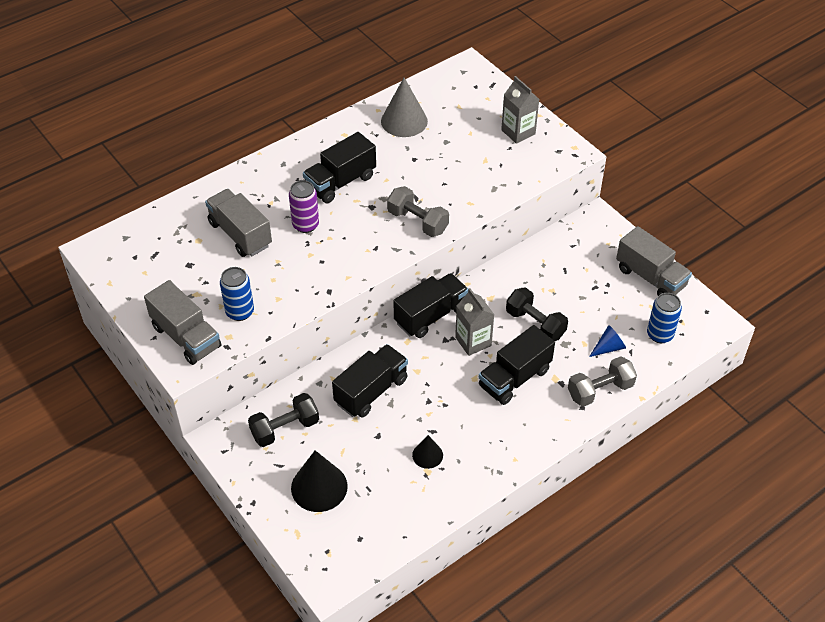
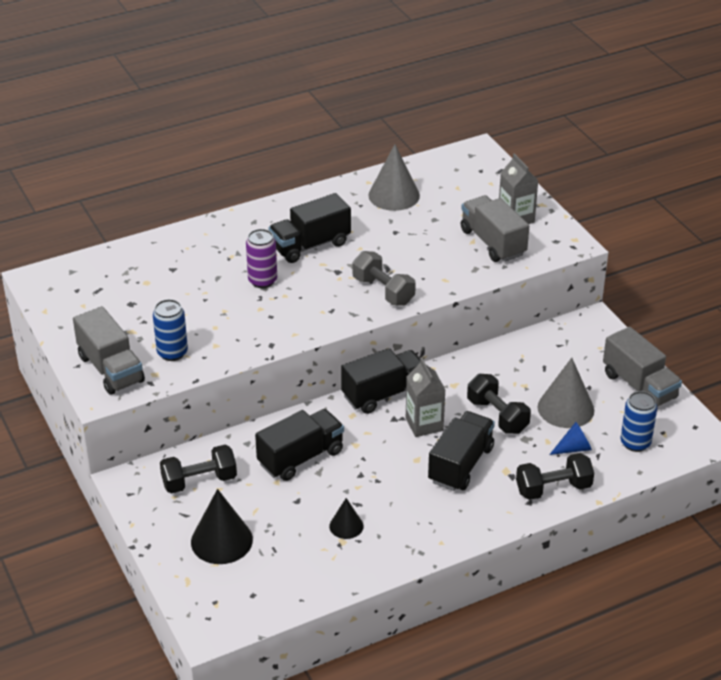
camera: 10 degrees right, 10 degrees down
grey truck [205,189,272,257] -> grey truck moved to [461,195,529,262]
black truck [479,325,555,405] -> black truck turned 150 degrees clockwise [428,411,495,491]
grey dumbbell [568,356,637,407] -> black dumbbell [516,453,594,500]
none -> grey cone [538,358,594,428]

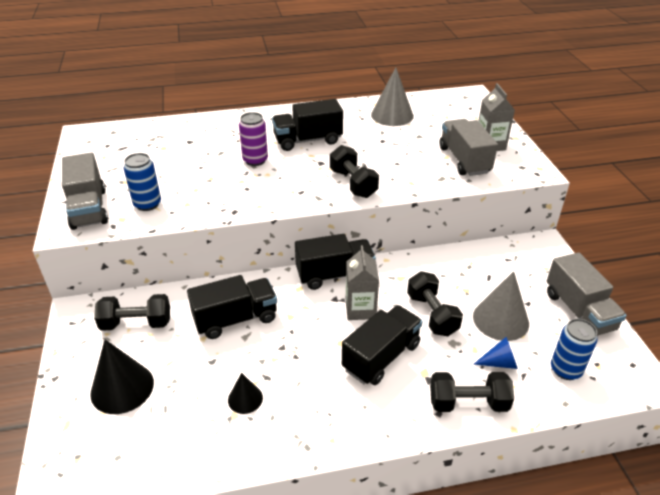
camera: 15 degrees right, 0 degrees up
grey dumbbell [353,251,416,306] -> black dumbbell [330,145,379,198]

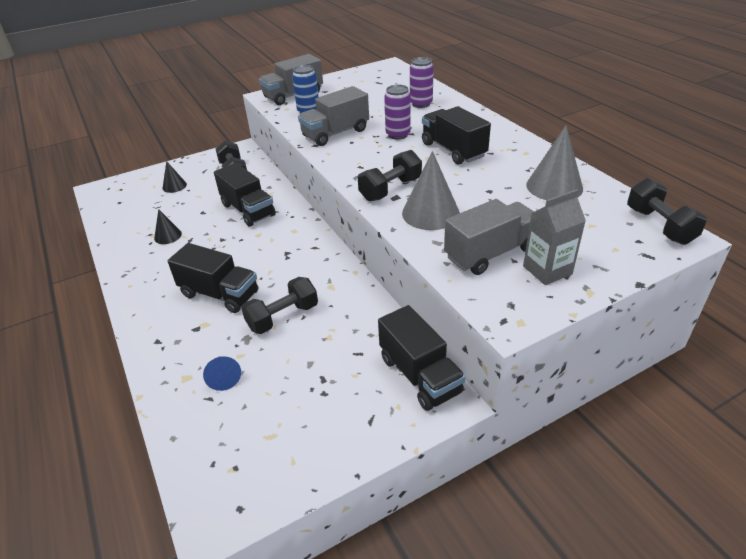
camera: 75 degrees right, 0 degrees up
black cone [90,339,154,414] -> black cone [163,161,187,193], size x0.56
black truck [295,234,376,290] -> black truck moved to [378,305,466,411]
grey carton [346,245,379,320] -> none
black dumbbell [430,372,514,412] -> black dumbbell moved to [627,178,707,245]
grey cone [473,271,529,341] -> grey cone moved to [402,151,460,230]
grey truck [547,252,627,336] -> grey truck moved to [298,86,369,146]
blue can [551,319,598,380] -> none
none -> purple can [410,57,434,108]

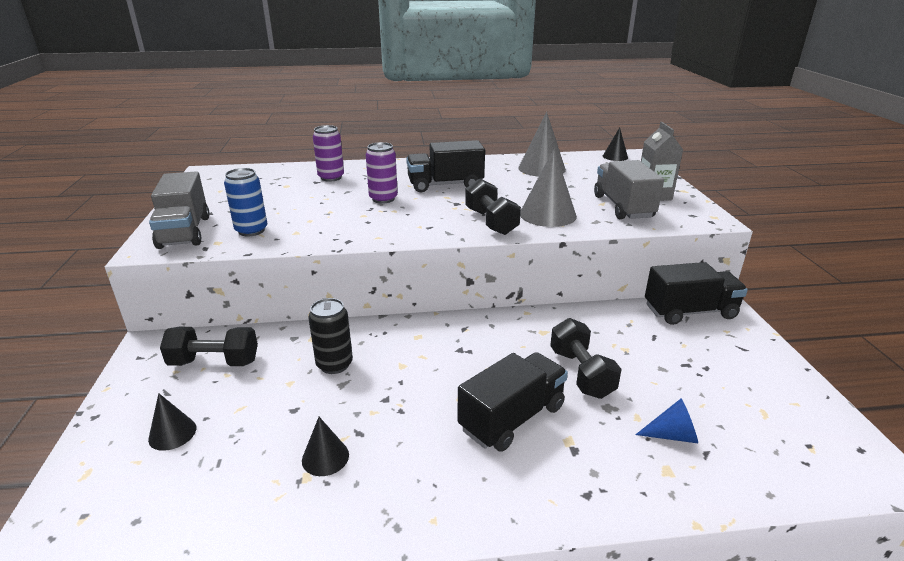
camera: 70 degrees left, 10 degrees down
black truck [214,163,276,227] -> black can [308,298,353,374]
grey truck [298,86,369,146] -> none
black dumbbell [627,178,707,245] -> black cone [603,128,628,161]

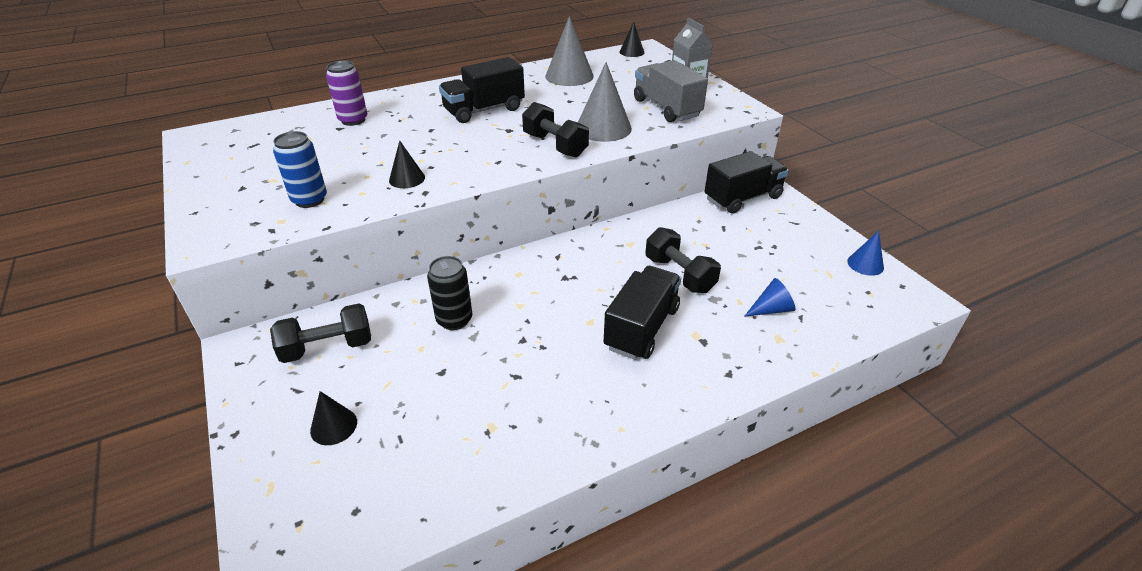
camera: 20 degrees left, 10 degrees up
grey truck [149,171,210,249] -> none
black cone [302,417,349,476] -> black cone moved to [389,140,425,188]
purple can [366,142,398,204] -> none
none -> blue cone [847,231,884,276]

